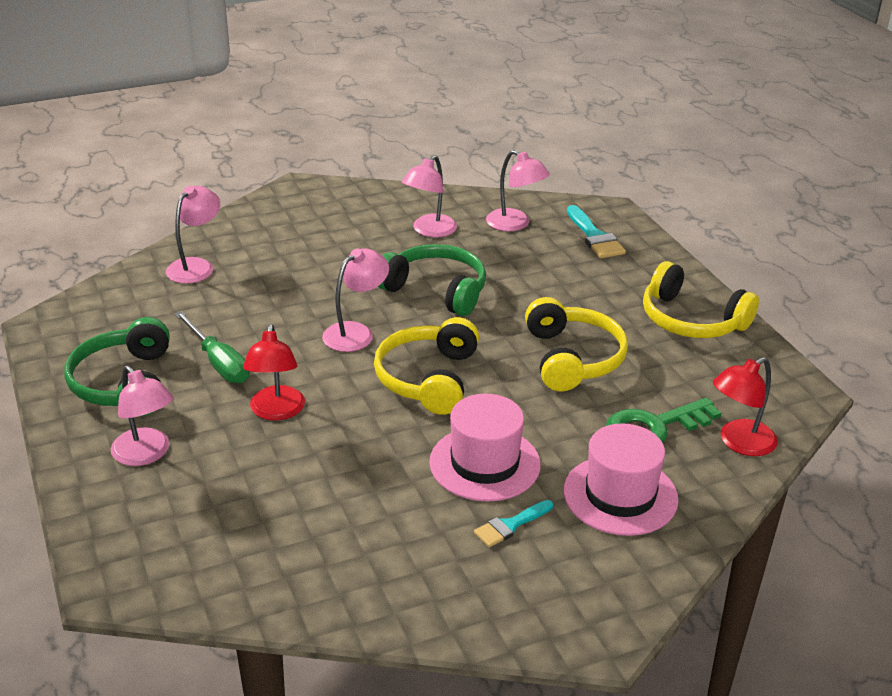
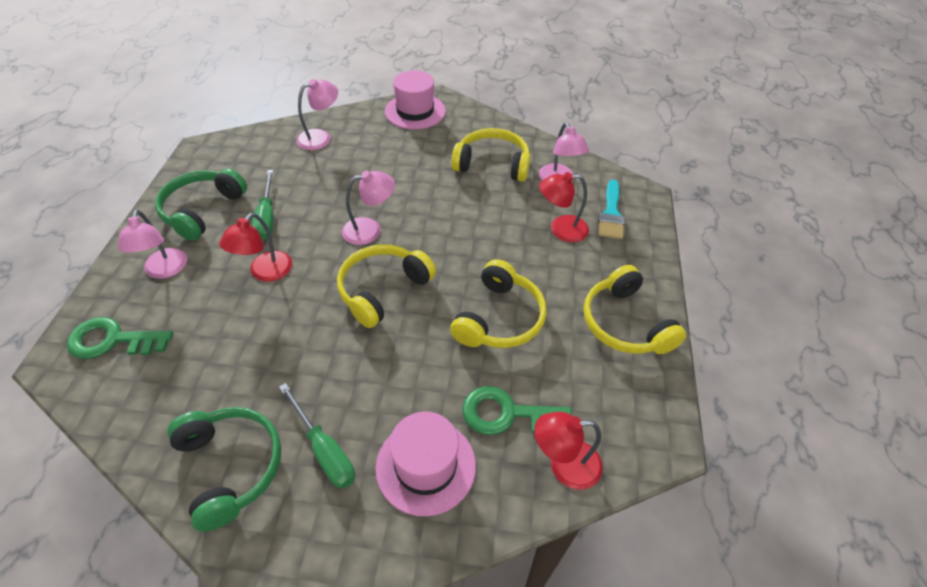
camera: 30 degrees right, 15 degrees up
green headphones [378,244,486,316] -> green headphones moved to [167,407,282,532]
pink lamp [402,155,457,237] -> yellow headphones [451,128,530,182]
pink hat [429,394,541,502] -> pink hat moved to [385,70,446,130]
turquoise brush [474,500,553,547] -> green screwdriver [279,383,355,488]
none -> green key [67,317,173,359]
none -> red lamp [539,172,589,242]

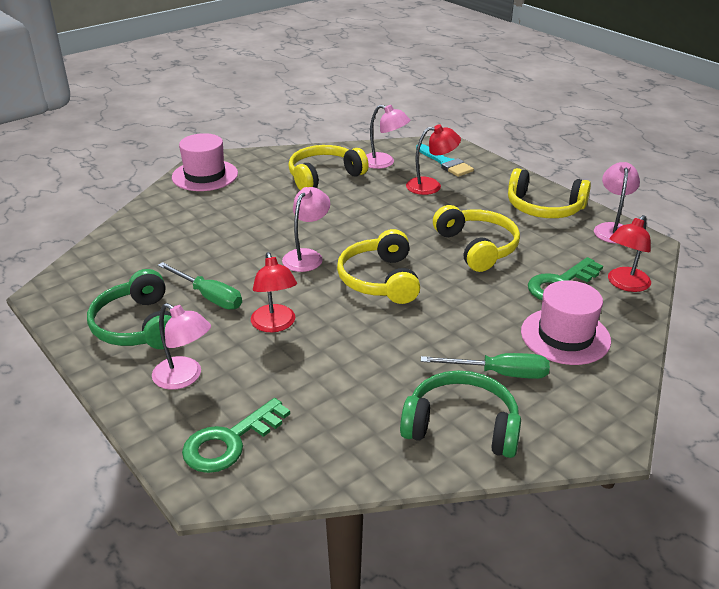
camera: 45 degrees left, 15 degrees down
pink lamp [297,79,338,150] -> pink lamp moved to [594,162,640,244]
red lamp [539,172,589,242] -> red lamp turned 135 degrees counterclockwise [406,124,461,195]

